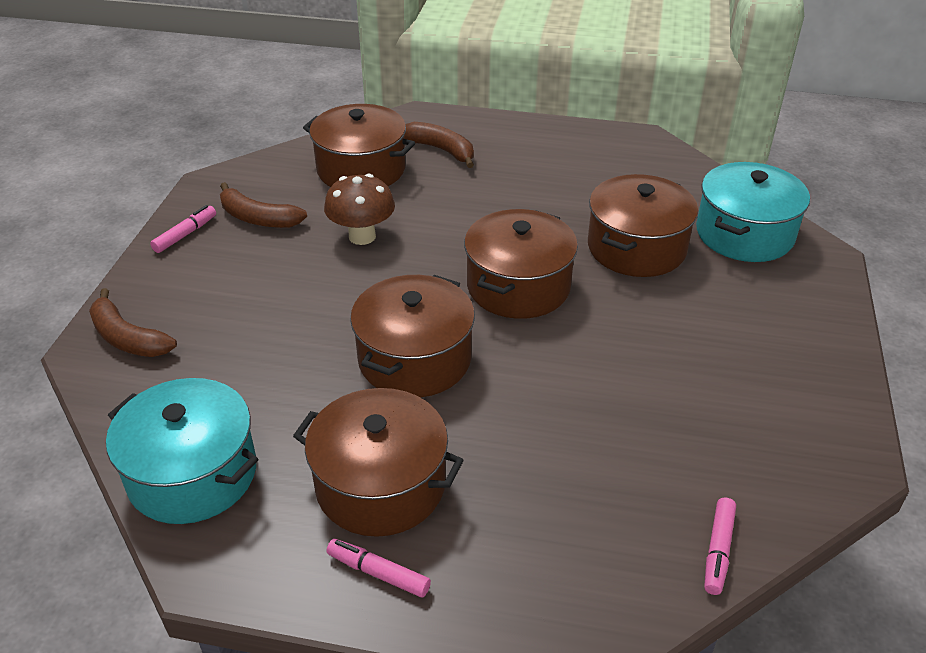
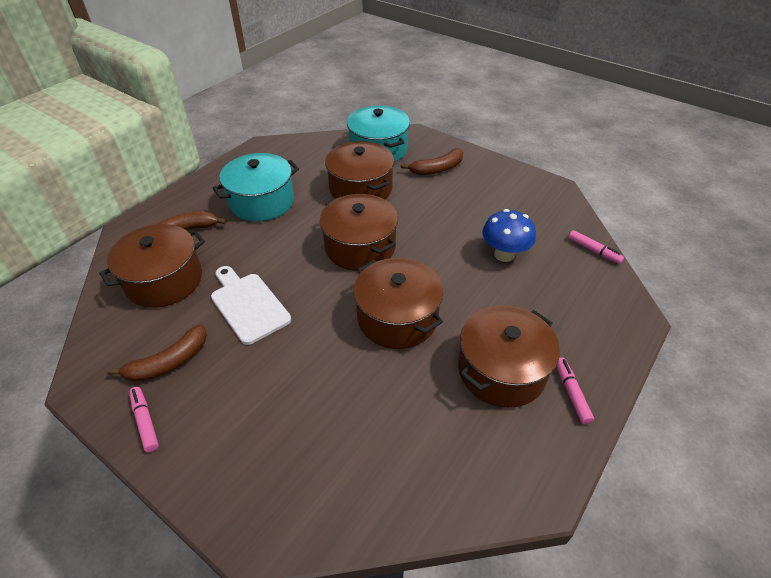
camera: 65 degrees left, 5 degrees up
brown banana [89,288,177,357] -> brown banana moved to [401,149,463,175]
turquoise pot [106,378,258,524] -> turquoise pot moved to [213,153,299,222]
brown mushroom [324,174,395,245] -> white cutting board [211,266,291,345]
pink marker [327,539,431,597] -> pink marker turned 120 degrees clockwise [556,357,594,424]
none -> blue mushroom [482,209,536,262]

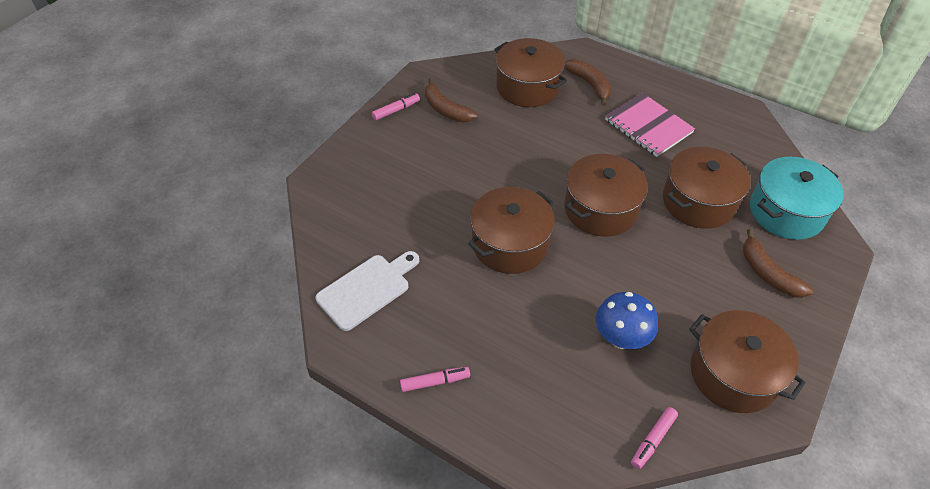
camera: 85 degrees right, 5 degrees up
white cutting board [211,266,291,345] -> white cutting board moved to [316,251,419,331]
turquoise pot [213,153,299,222] -> pink notebook [605,93,695,157]
brown pot [458,305,560,408] -> brown pot moved to [689,310,806,413]

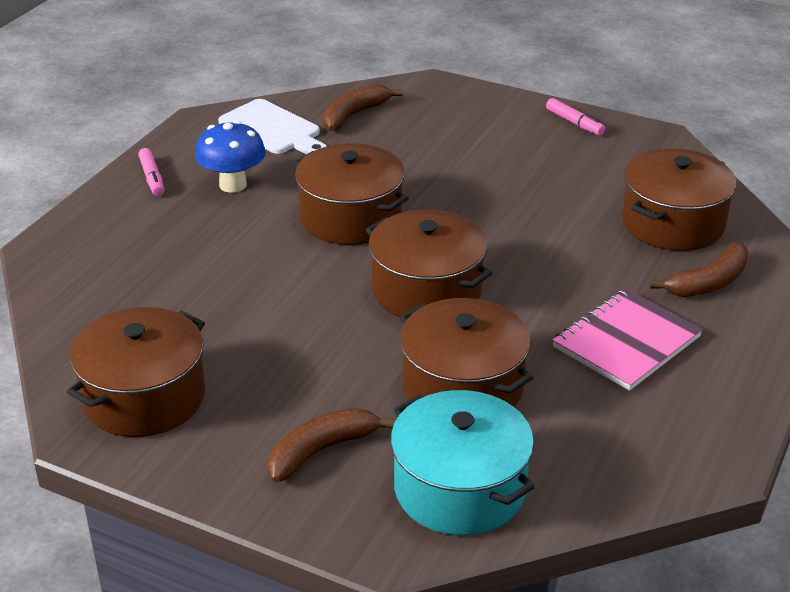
camera: 85 degrees right, 15 degrees down
brown banana [425,78,477,122] -> brown banana moved to [323,84,403,131]
blue mushroom [596,292,658,349] -> blue mushroom moved to [195,121,266,193]
pink marker [631,407,678,469] -> none

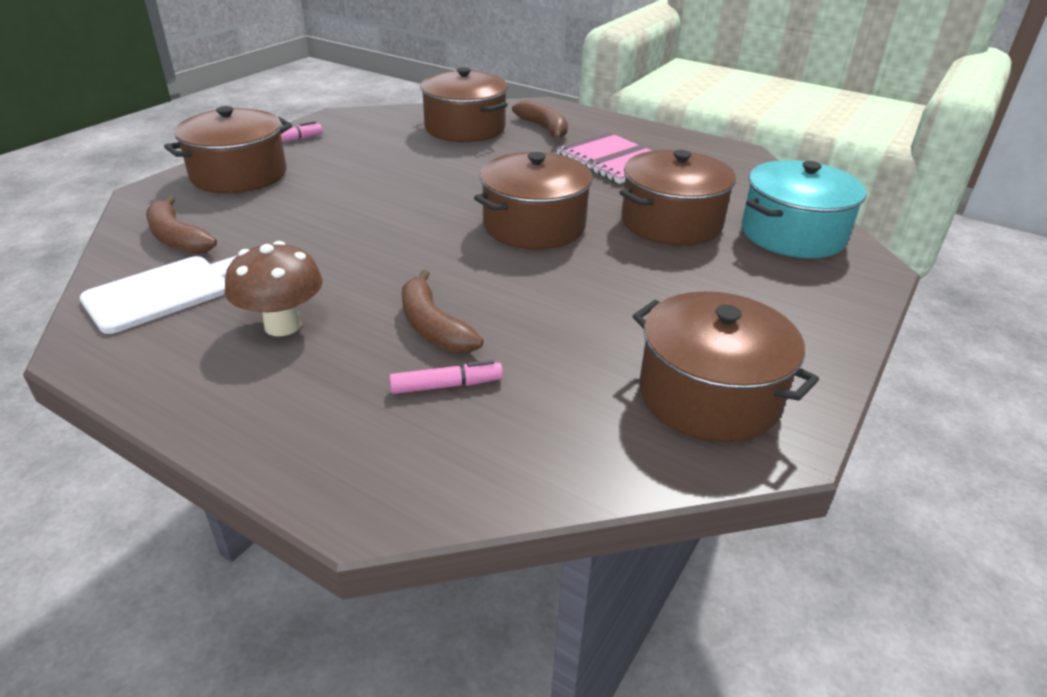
camera: 85 degrees left, 0 degrees up
pink marker [138,148,164,196] -> pink marker moved to [389,360,503,394]
blue mushroom [195,121,266,193] -> brown mushroom [225,241,323,336]
brown banana [268,408,396,482] -> brown banana moved to [402,270,483,353]
brown pot [294,143,409,245] -> brown pot moved to [164,106,292,193]

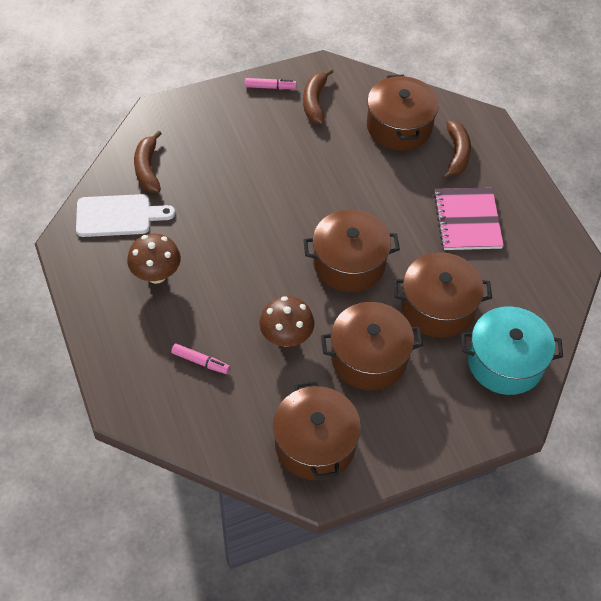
camera: 35 degrees right, 20 degrees up
brown pot [164,106,292,193] -> brown pot moved to [321,302,423,390]
brown banana [402,270,483,353] -> brown banana moved to [303,69,333,124]
none -> brown mushroom [259,296,314,347]

